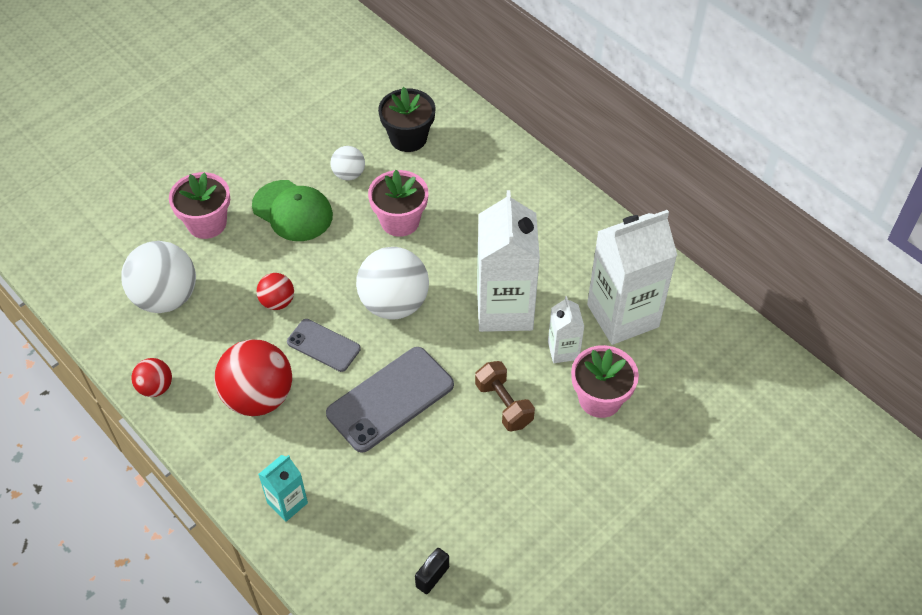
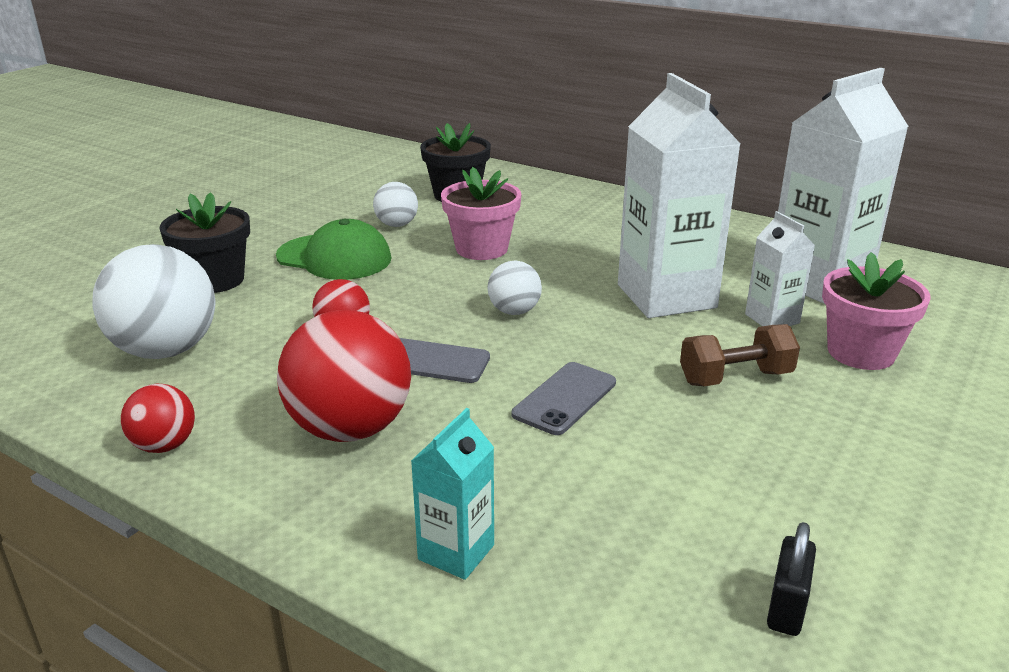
camera: 15 degrees left, 25 degrees down
pink flower pot [169,172,230,239] -> black flower pot [159,192,250,293]
grey phone [326,347,454,453] -> grey phone [512,362,616,435], size x0.58
white ball [356,247,429,320] -> white ball [487,261,542,315], size x0.52
brown dumbbell [475,361,535,431] -> brown dumbbell turned 60 degrees counterclockwise [680,324,800,386]

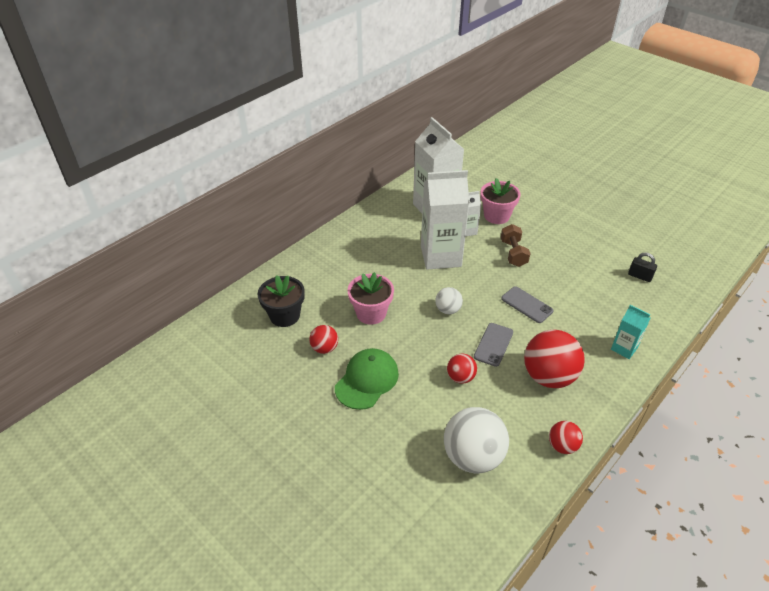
camera: 80 degrees left, 15 degrees up
black flower pot [159,192,250,293] -> none
white ball [373,182,418,227] -> red ball [309,325,338,354]

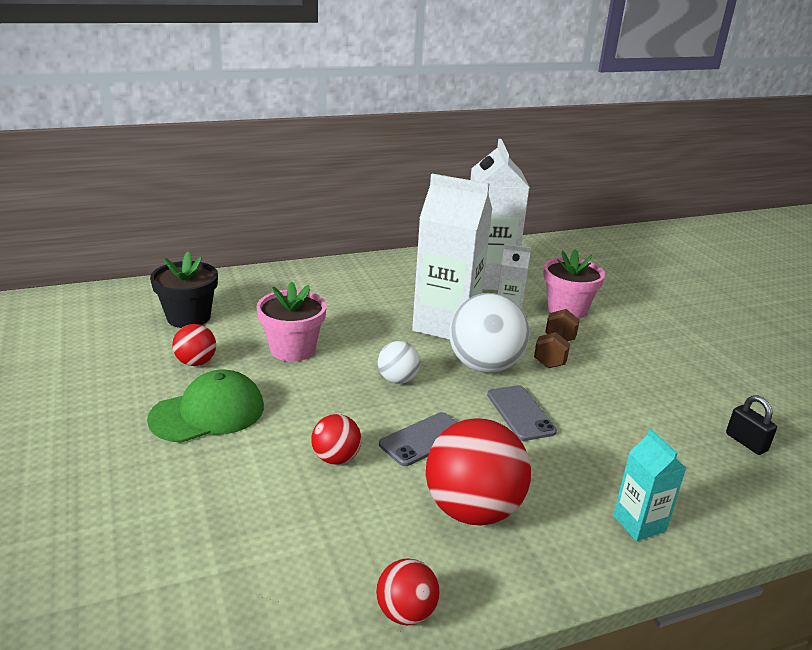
camera: 25 degrees right, 15 degrees down
white ball [444,407,509,474] -> white ball moved to [449,293,529,373]

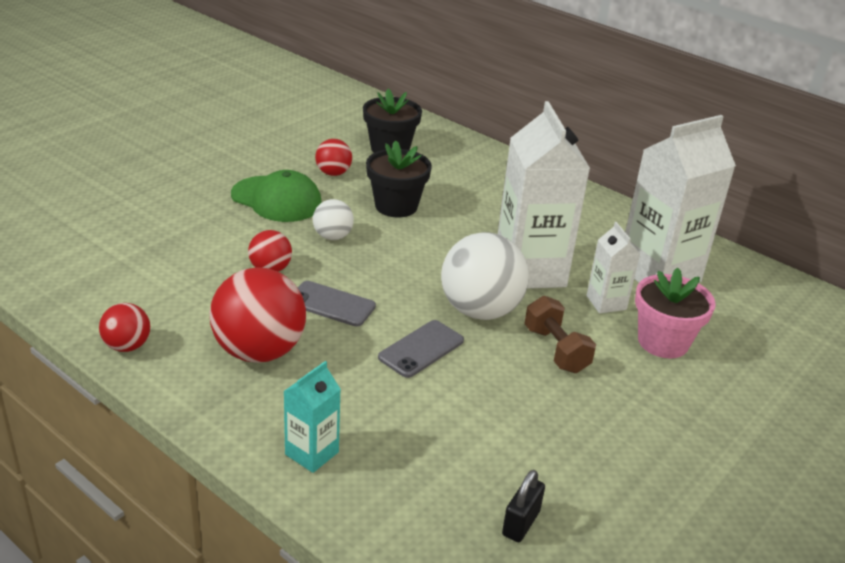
camera: 60 degrees right, 5 degrees up
pink flower pot [257,282,326,362] -> black flower pot [366,140,432,217]
white ball [378,341,420,384] -> white ball moved to [313,199,354,240]
brown dumbbell [534,309,580,368] -> brown dumbbell turned 75 degrees clockwise [524,296,596,373]

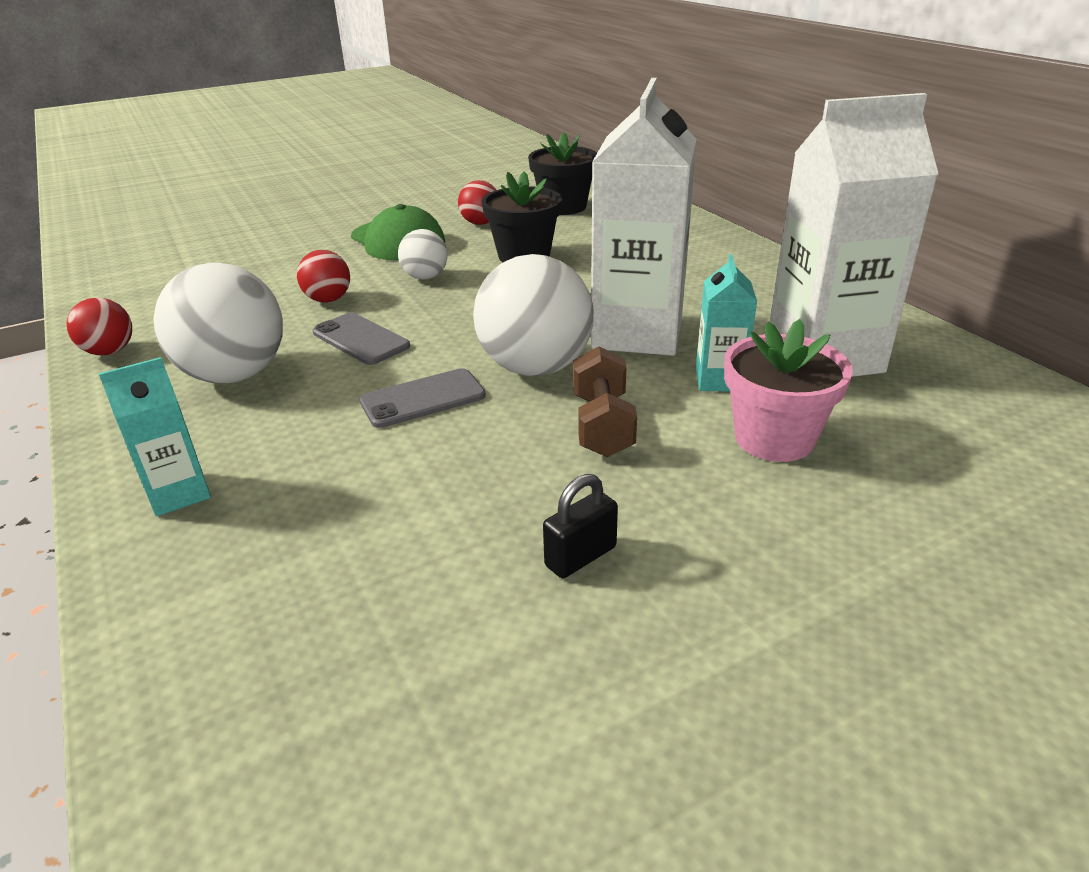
camera: 25 degrees right, 0 degrees up
red ball [210,267,306,363] -> white ball [153,263,283,384]
black padlock [502,470,545,542] -> black padlock moved to [543,474,618,578]
white carton [587,222,640,313] -> turquoise carton [696,254,757,392]

